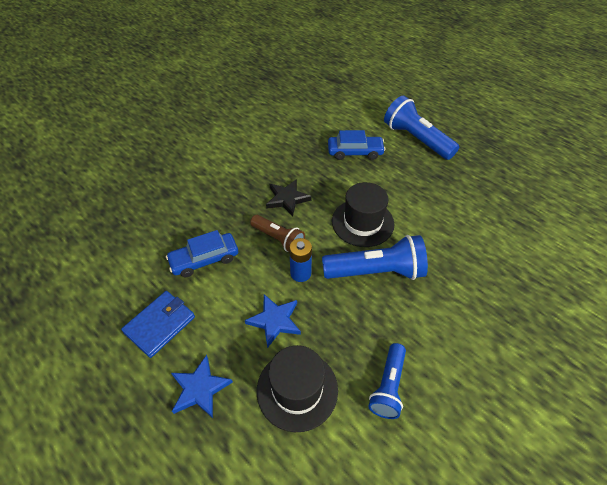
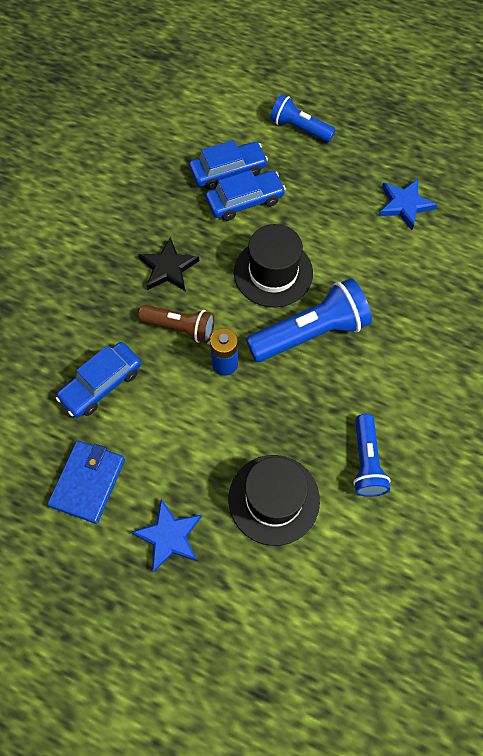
camera: 20 degrees left, 15 degrees up
blue star [245,294,301,348] -> blue star moved to [379,179,437,230]
blue flashlight [384,96,459,160] -> blue flashlight [270,94,336,142], size x0.62
none -> blue car [205,170,286,221]

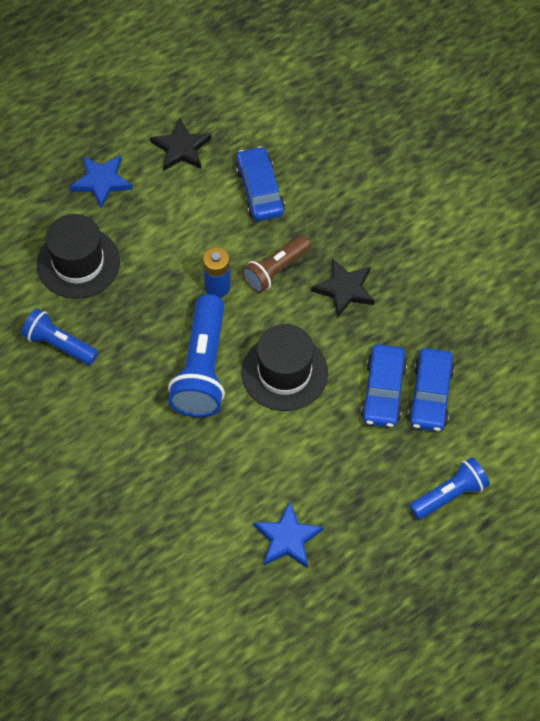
camera: 120 degrees right, 5 degrees down
blue wallet [48,441,125,524] -> black star [150,118,212,171]

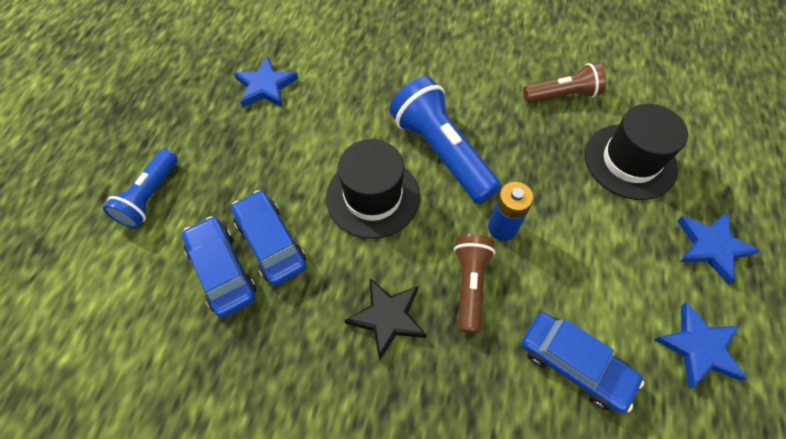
camera: 140 degrees right, 0 degrees up
blue flashlight [21,308,98,365] -> brown flashlight [523,63,606,103]
black star [150,118,212,171] -> blue star [654,302,747,388]

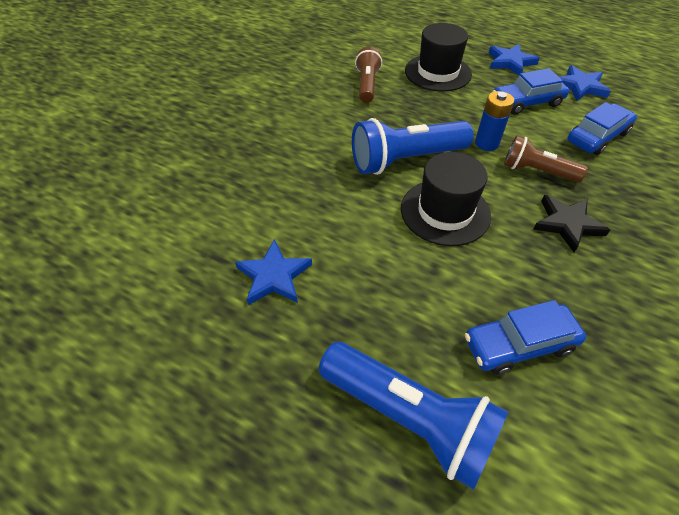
camera: 75 degrees left, 10 degrees down
blue flashlight [103,149,178,229] -> blue flashlight [319,342,508,490], size x1.62
blue car [231,190,307,286] -> blue car moved to [492,68,569,115]

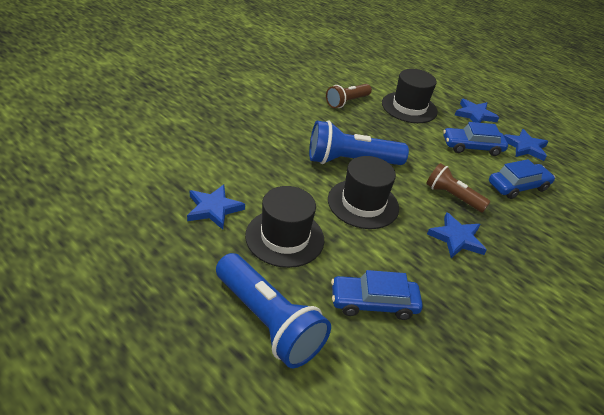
camera: 10 degrees right, 10 degrees down
brown flashlight [355,47,382,103] -> brown flashlight turned 150 degrees counterclockwise [326,84,372,108]
blue battery [475,91,514,151] -> none
black star [533,195,610,252] -> blue star [427,212,487,258]
none -> black hat [245,186,324,268]

